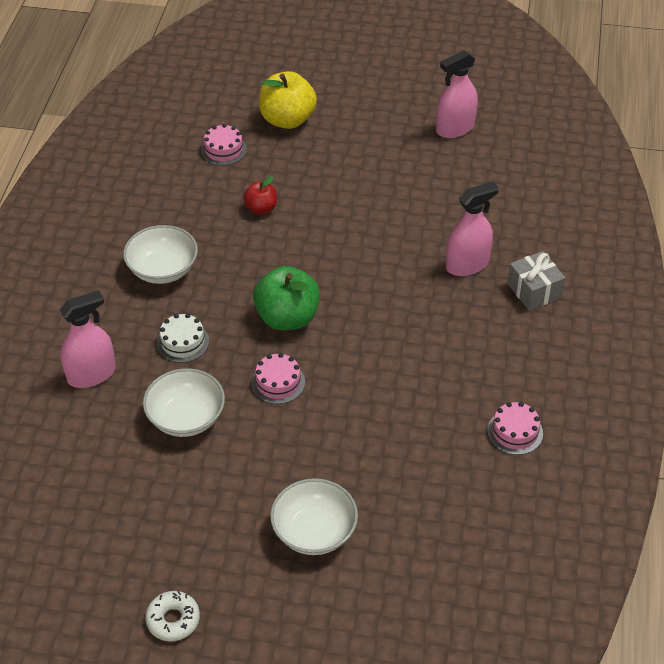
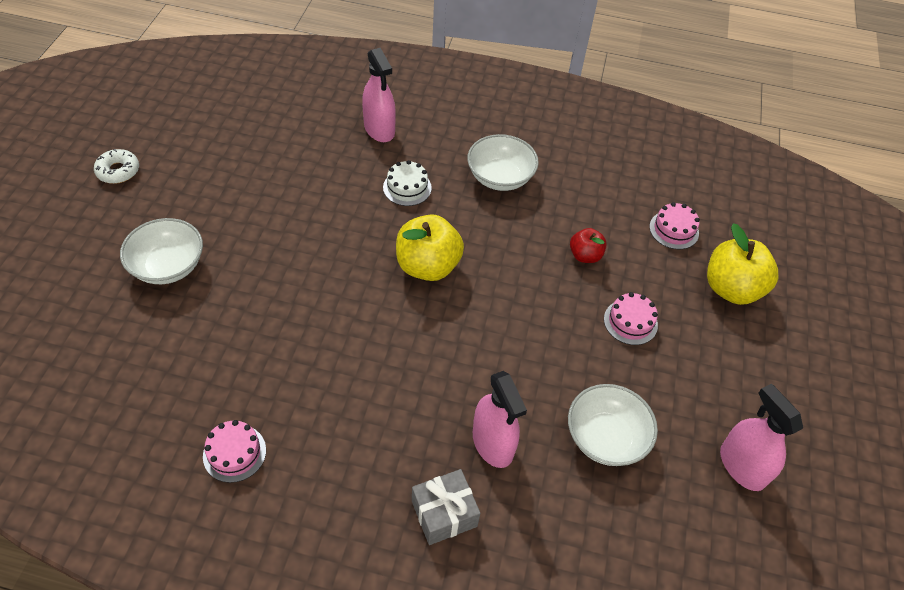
camera: 90 degrees right, 5 degrees up
white bowl [143,368,225,437] -> white bowl moved to [568,384,658,466]
pink cake [251,353,305,404] -> pink cake moved to [604,292,658,345]
green apple [253,266,320,331] -> yellow apple [396,214,464,281]

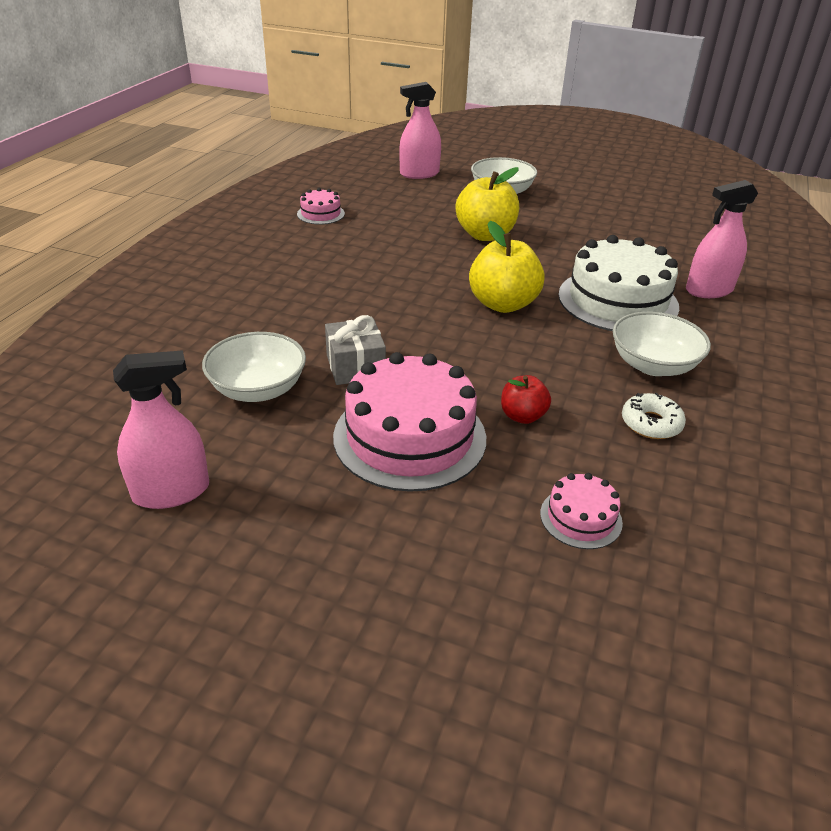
camera: 100 degrees right, 15 degrees down
white donut [94,149,139,184] -> white donut moved to [622,393,686,439]
white cake [383,160,432,206] -> white cake [558,235,679,331], size x2.10
grey gift [412,469,481,545] -> grey gift moved to [325,315,386,385]
pink spray bottle [473,371,527,468] -> pink spray bottle moved to [399,82,441,179]
pink cake [604,292,658,345] -> pink cake [333,352,486,492], size x2.10
yellow apple [707,223,779,305] -> yellow apple moved to [456,167,519,241]

